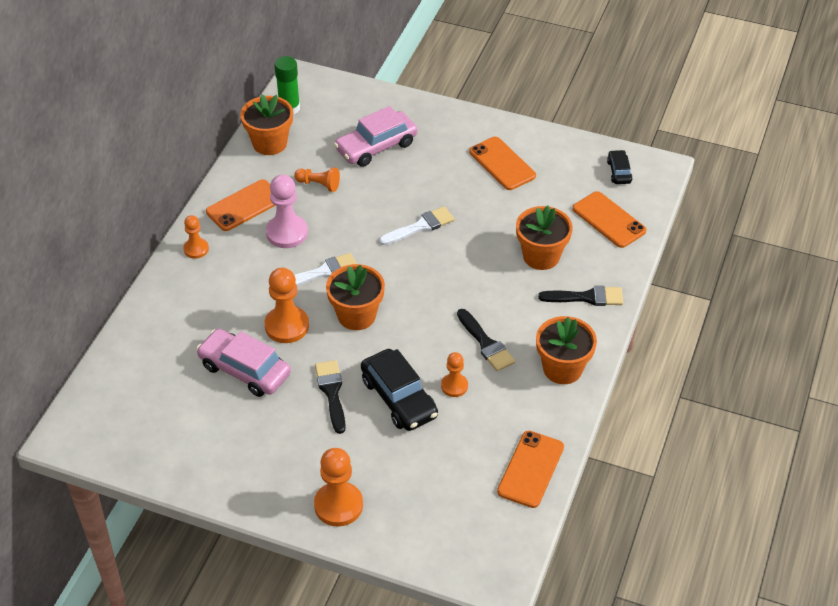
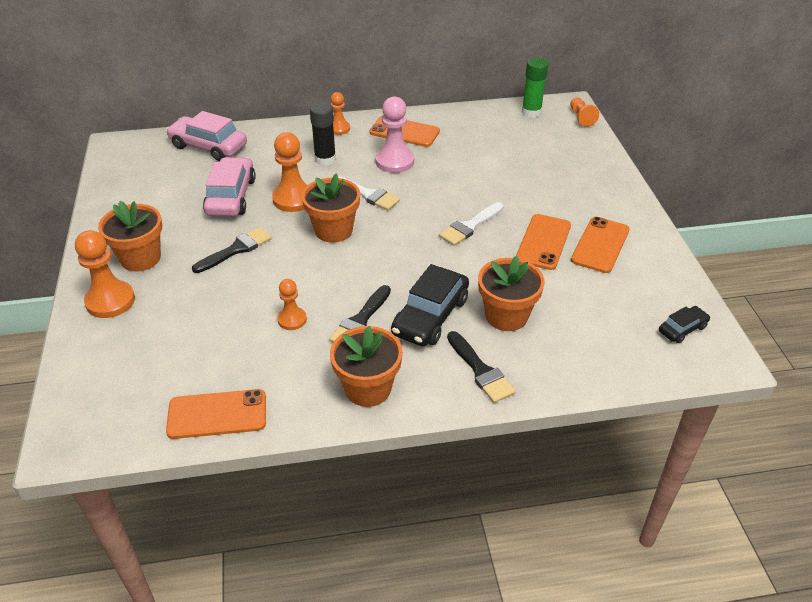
camera: 60 degrees right, 5 degrees down
orange flower pot [240,95,293,155] -> orange flower pot moved to [98,201,162,271]
orange pawn [294,167,340,192] -> orange pawn moved to [570,98,599,127]
pink car [334,106,418,167] -> pink car moved to [166,111,247,161]
black car [361,349,438,431] -> black car moved to [391,264,469,346]
white brush [379,206,454,245] -> white brush turned 105 degrees clockwise [439,202,503,246]
orange phone [572,191,647,248] -> orange phone moved to [516,214,571,270]
none -> black glue stick [310,102,336,166]

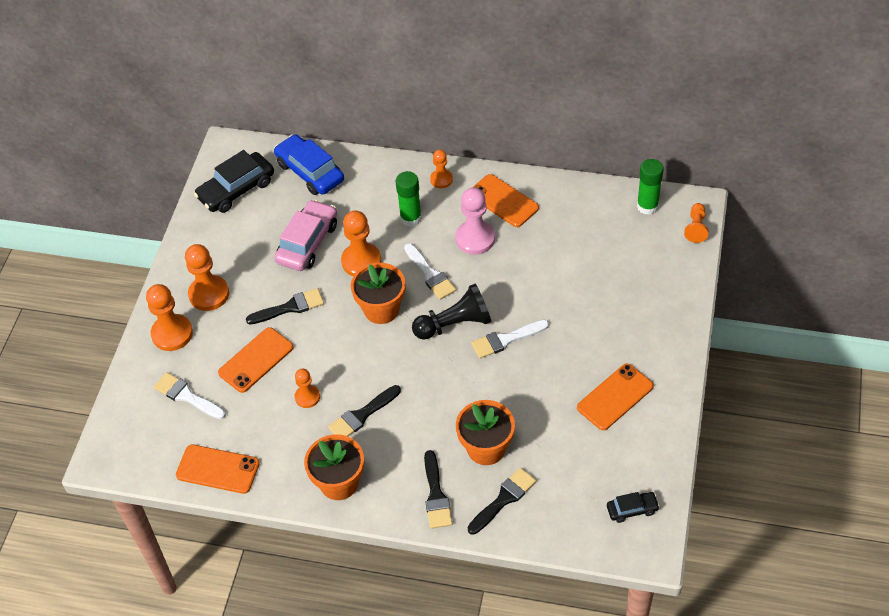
camera: 25 degrees right, 10 degrees up
orange flower pot [98,201,162,271] -> orange pawn [185,244,229,311]
pink car [166,111,247,161] -> blue car [274,134,344,195]
black glue stick [310,102,336,166] -> green glue stick [396,171,422,227]
black car [391,264,469,346] -> black car moved to [194,150,274,213]
orange phone [516,214,571,270] -> orange phone moved to [218,327,293,393]
none -> white brush [154,372,226,419]
none -> black pawn [412,284,491,340]
none -> black brush [468,468,536,535]

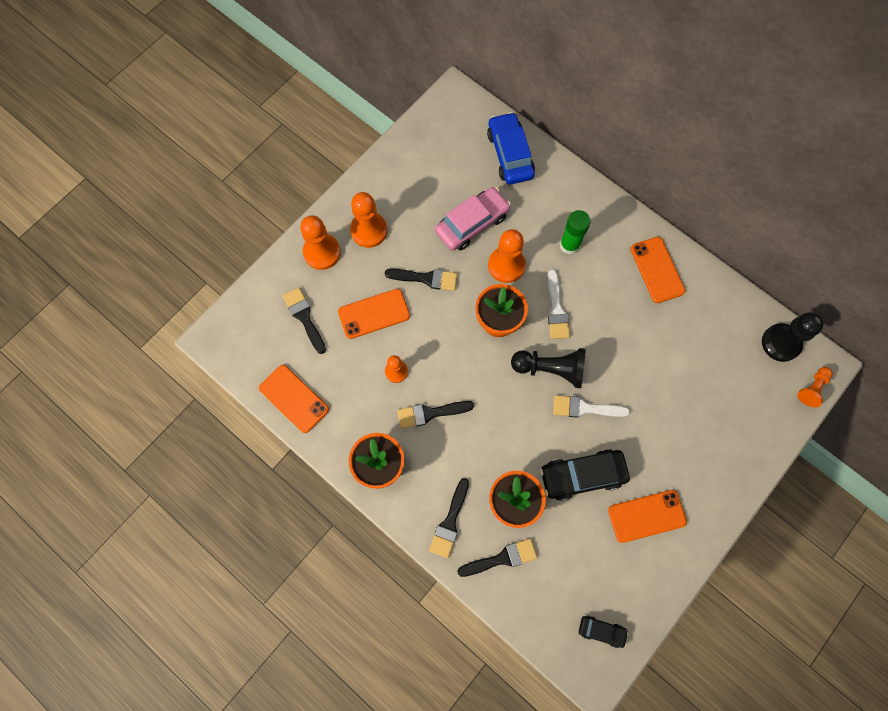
camera: 25 degrees right, 20 degrees up
white brush [154,372,226,419] -> black brush [283,287,326,354]
black car [194,150,274,213] -> black car moved to [540,449,630,501]
orange pawn [430,150,453,188] -> none
pink pawn [455,187,495,255] -> none
green glue stick [637,159,664,215] -> black pawn [762,312,823,362]

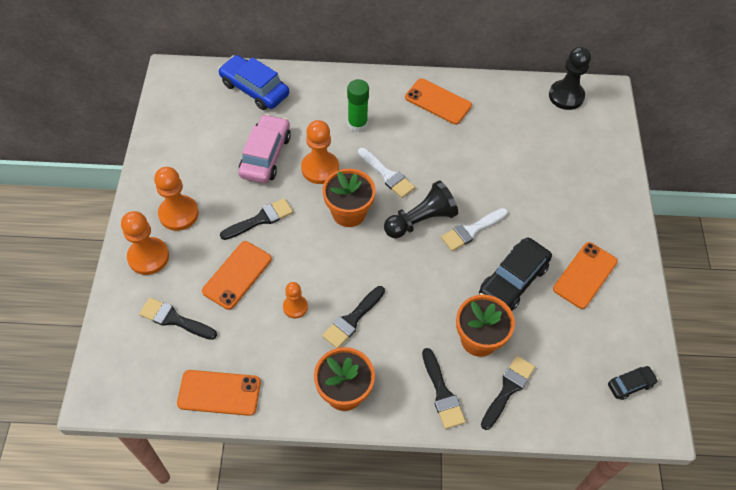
camera: 40 degrees left, 15 degrees down
orange pawn [797,367,833,408] -> none

